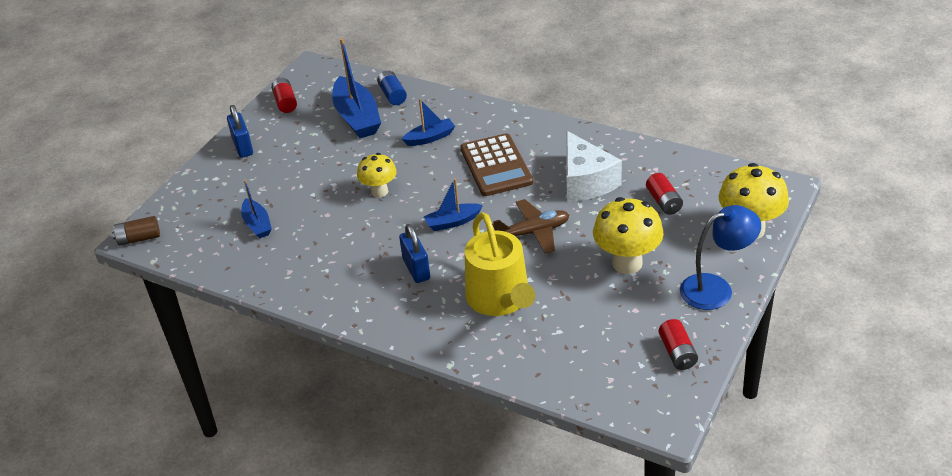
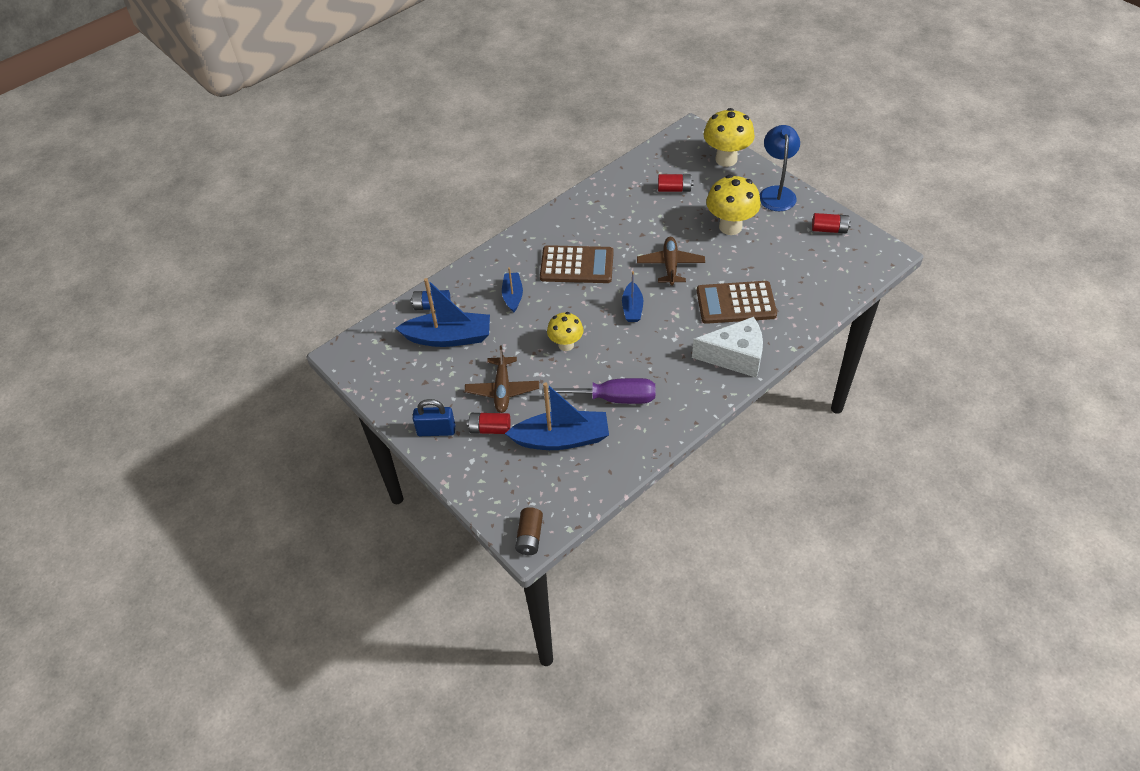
camera: 70 degrees left, 10 degrees up
blue boat [241,180,272,239] -> blue boat [505,382,609,450], size x1.79
red battery [271,78,297,113] -> red battery moved to [467,413,510,434]
blue padlock [399,224,430,283] -> none
yellow watering can [465,212,535,316] -> brown calculator [697,281,777,324]
white cheese [567,131,622,202] -> white cheese moved to [692,317,763,378]
none -> brown plane [465,345,539,413]
none -> purple screwdriver [542,378,655,404]

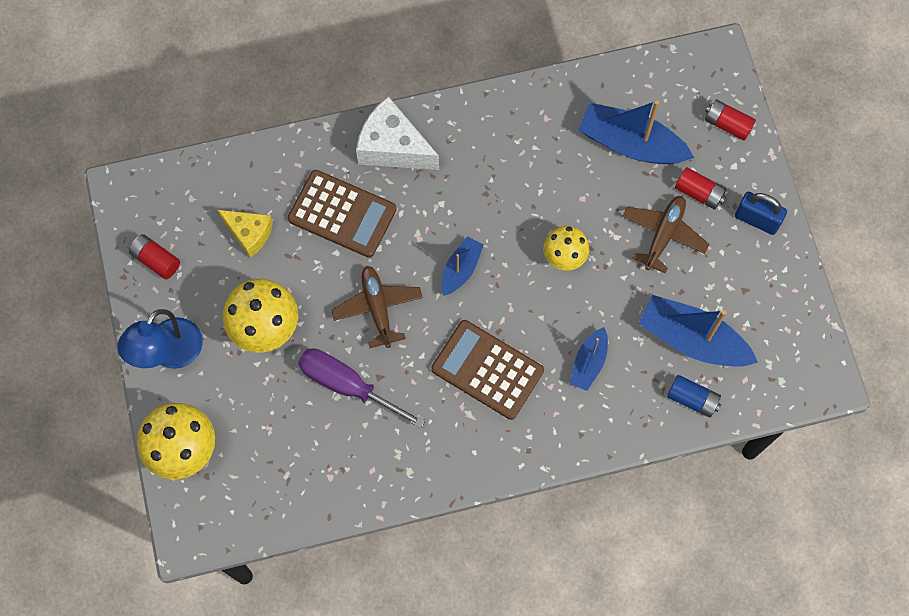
camera: 155 degrees left, 20 degrees up
brown battery [515,507,543,555] -> none
purple screwdriver [542,378,655,404] -> purple screwdriver moved to [298,349,425,428]
brown plane [637,237,705,286] -> brown plane turned 135 degrees clockwise [331,266,423,348]
red battery [658,174,694,192] -> red battery moved to [705,99,756,141]
none -> yellow cheese [218,210,273,258]

